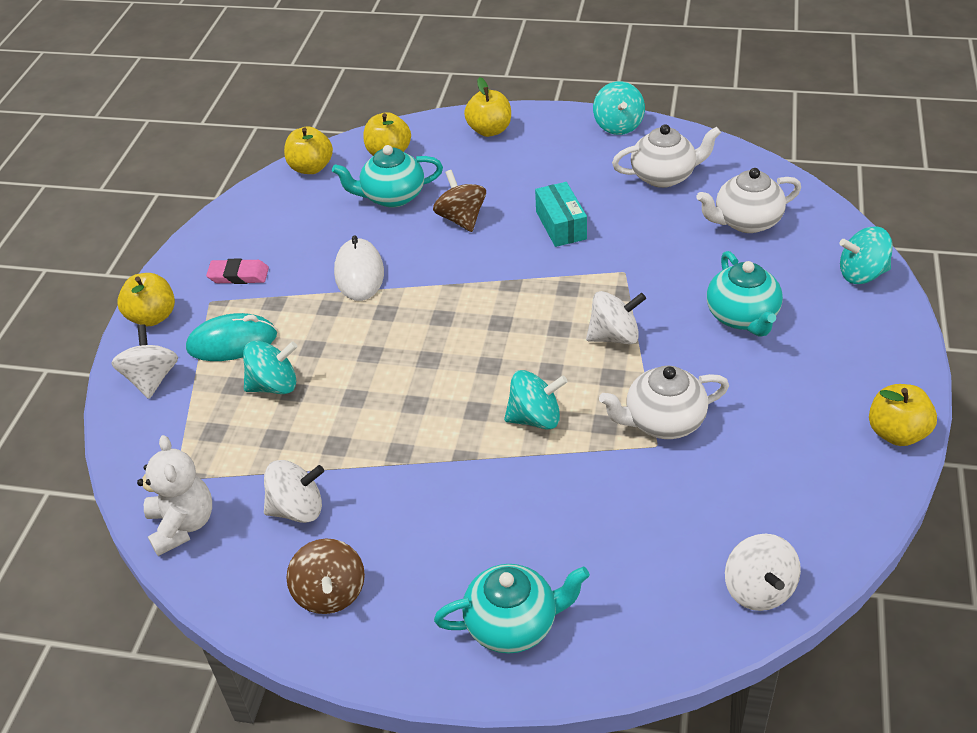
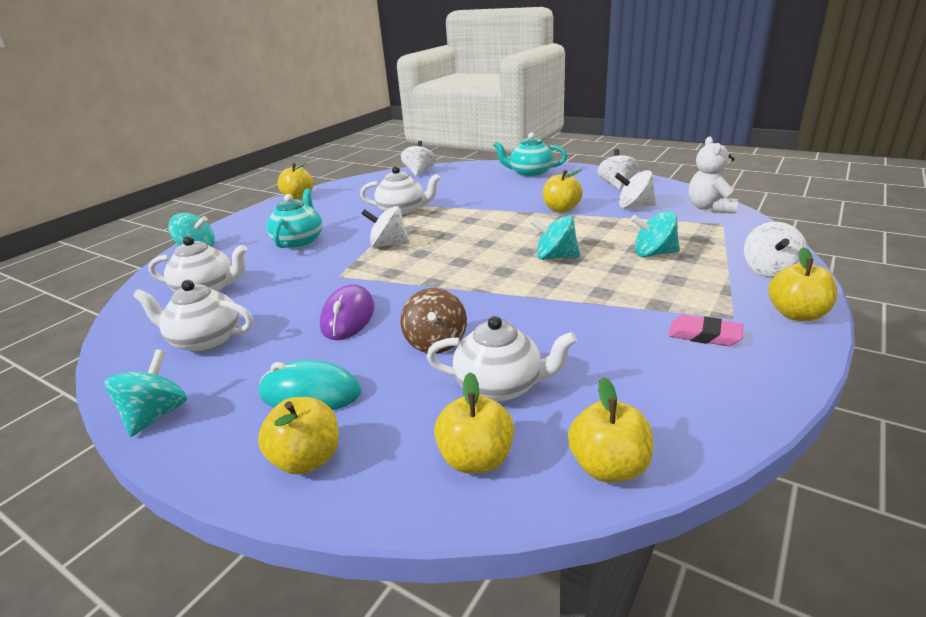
camera: 160 degrees left, 15 degrees down
turquoise mouse [186,313,277,361] -> turquoise mouse moved to [259,360,361,410]
brown spinning top [286,538,365,614] -> white spinning top [597,149,639,190]
turquoise teapot [332,145,443,208] -> white teapot [426,316,577,402]
white mouse [334,235,384,301] -> none
turquoise spinning top [504,370,568,429] -> turquoise spinning top moved to [530,216,580,260]
turquoise box [535,182,587,247] -> purple mouse [320,284,374,340]
none -> yellow apple [543,169,583,213]

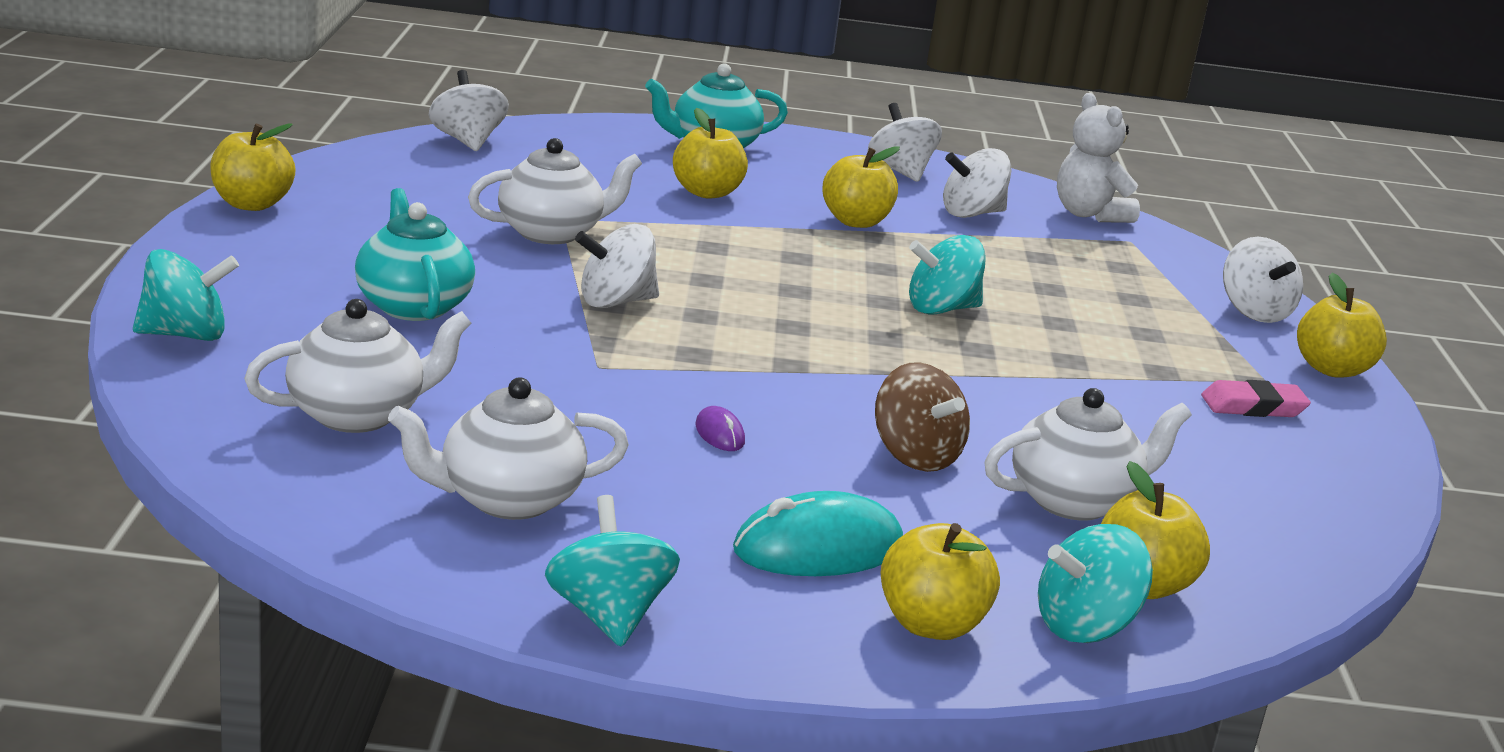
camera: 35 degrees left, 5 degrees down
purple mouse [320,284,374,340] -> purple mouse [695,406,745,451], size x0.47
yellow apple [568,377,653,482] -> yellow apple moved to [673,108,748,199]
turquoise spinning top [631,211,680,257] -> turquoise spinning top moved to [1038,524,1153,643]

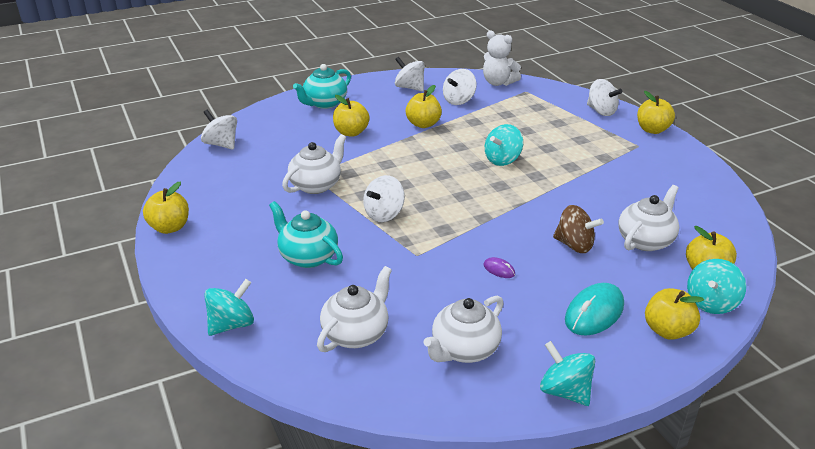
camera: 25 degrees left, 10 degrees up
pink eraser [1201,380,1311,417] -> none

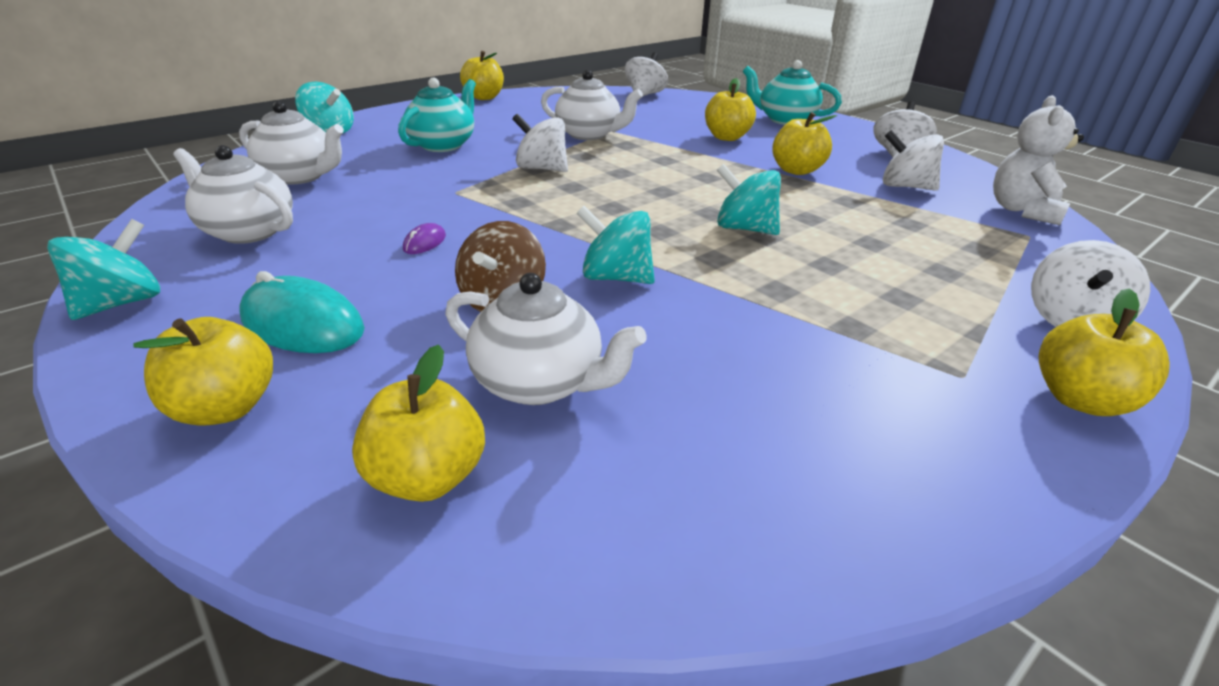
camera: 75 degrees right, 0 degrees up
turquoise spinning top [687,259,746,314] -> turquoise spinning top moved to [577,206,655,284]

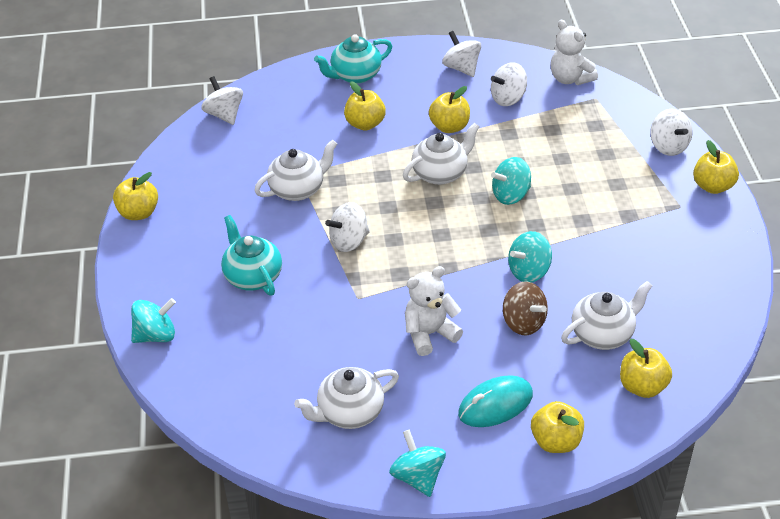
camera: 55 degrees left, 10 degrees up
white teapot [239,101,344,185] -> white teapot moved to [403,123,479,185]
purple mouse [403,223,446,254] -> white teddy bear [405,266,463,356]

